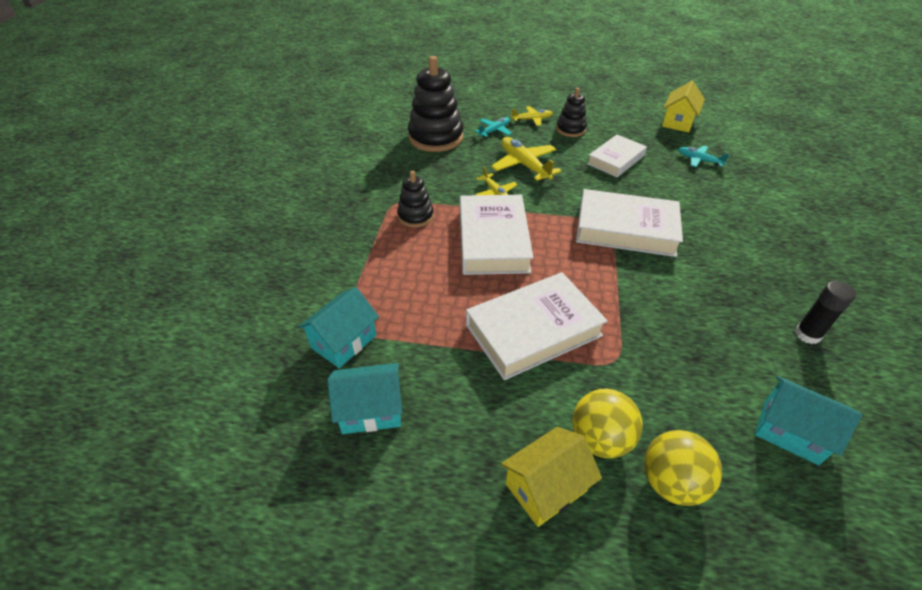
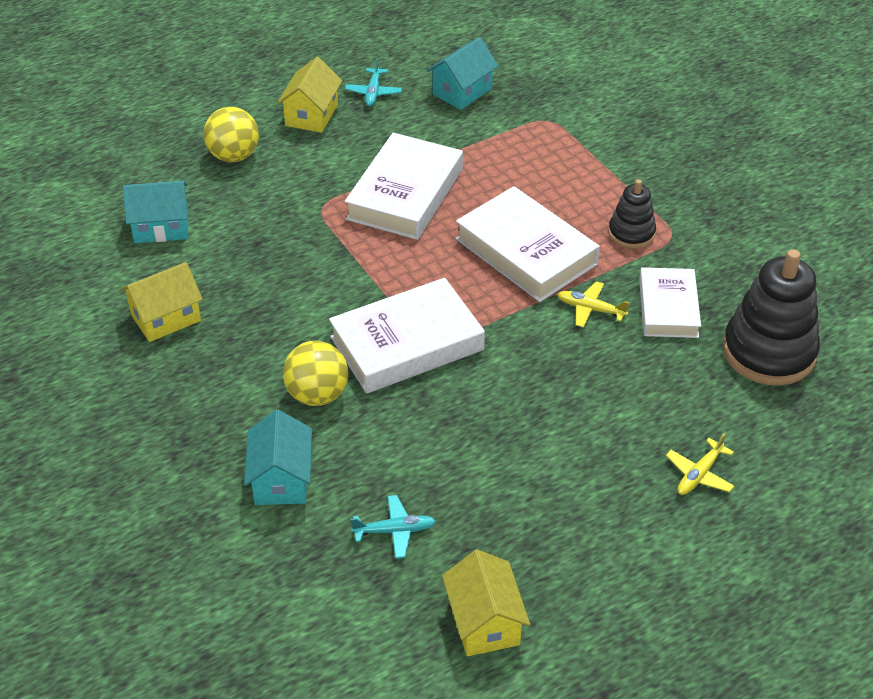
camera: 140 degrees right, 0 degrees up
turquoise house [298,287,379,368] -> turquoise house moved to [244,410,312,505]
turquoise plane [475,117,512,137] -> turquoise plane moved to [345,58,402,107]
yellow plane [491,137,562,181] -> none
black stacking toy [556,88,587,137] -> none
yellow ball [572,389,642,458] -> yellow ball moved to [283,341,348,406]
white book [587,135,647,177] -> white book moved to [639,267,701,338]
black glue stick [795,281,856,344] -> yellow house [120,262,203,342]

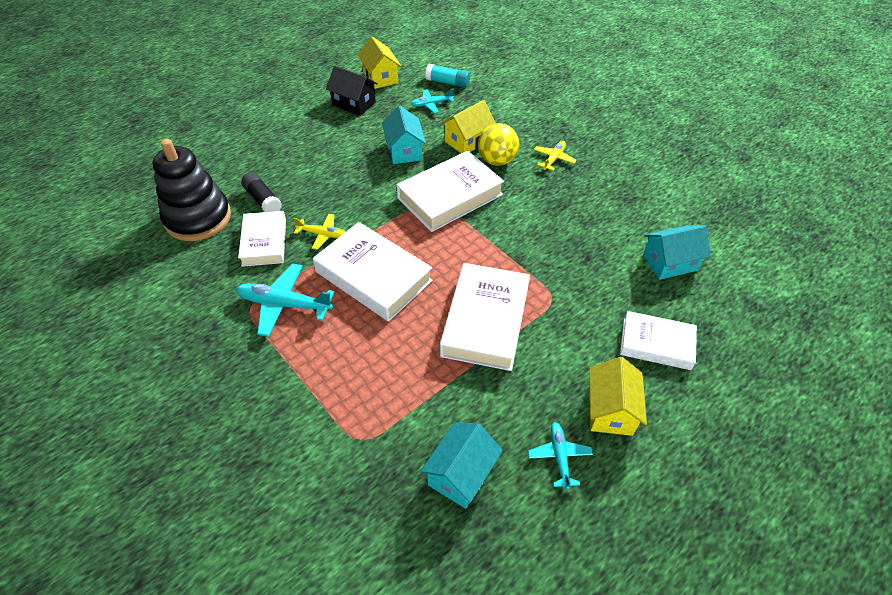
camera: 170 degrees right, 5 degrees up
yellow house [120,262,203,342] -> yellow house moved to [441,100,496,153]
yellow ball [203,107,259,162] -> white book [620,311,697,370]
turquoise house [244,410,312,505] -> turquoise house moved to [382,106,426,164]
black stacking toy [608,179,656,249] -> turquoise plane [236,263,335,337]
yellow plane [666,433,734,495] -> yellow plane moved to [534,141,577,171]
none -> black glue stick [241,172,282,212]
none -> black house [326,66,378,116]
none -> turquoise glue stick [425,64,470,88]

